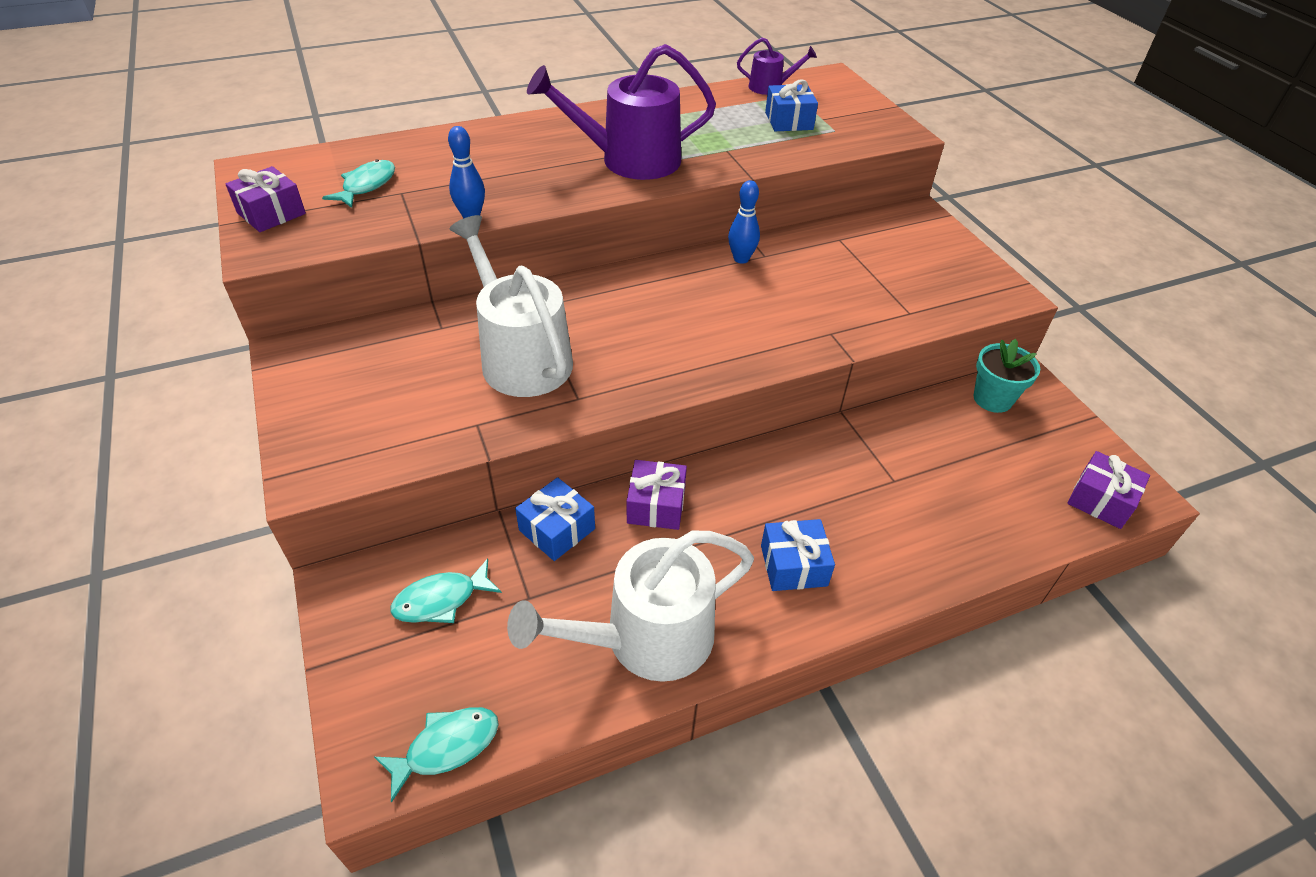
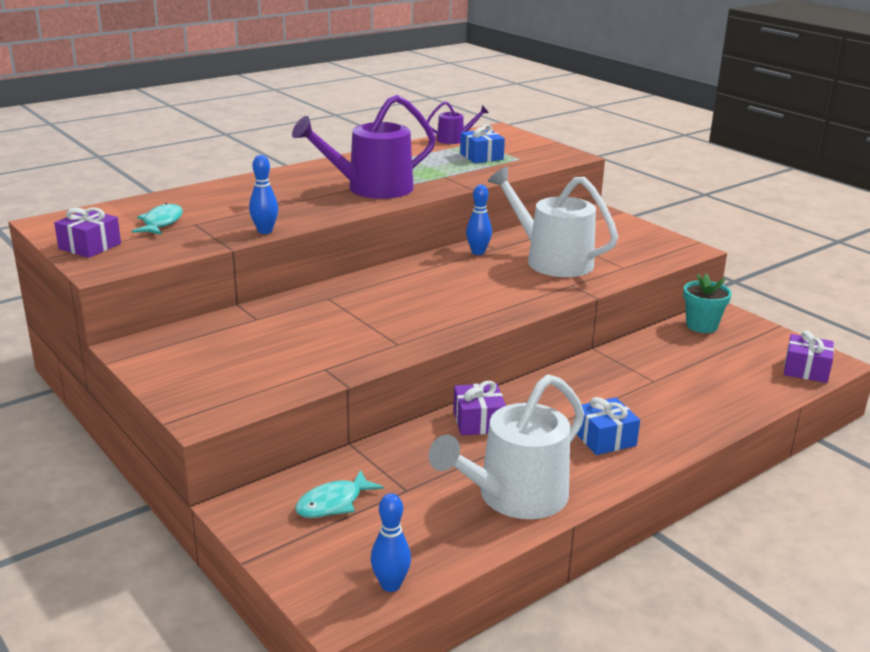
camera: 15 degrees left, 20 degrees down
turquoise fish [374,707,499,803] -> blue bowling pin [371,493,411,592]
white watering can [450,215,573,397] -> white watering can moved to [488,167,618,277]
blue gift [515,477,595,561] -> none

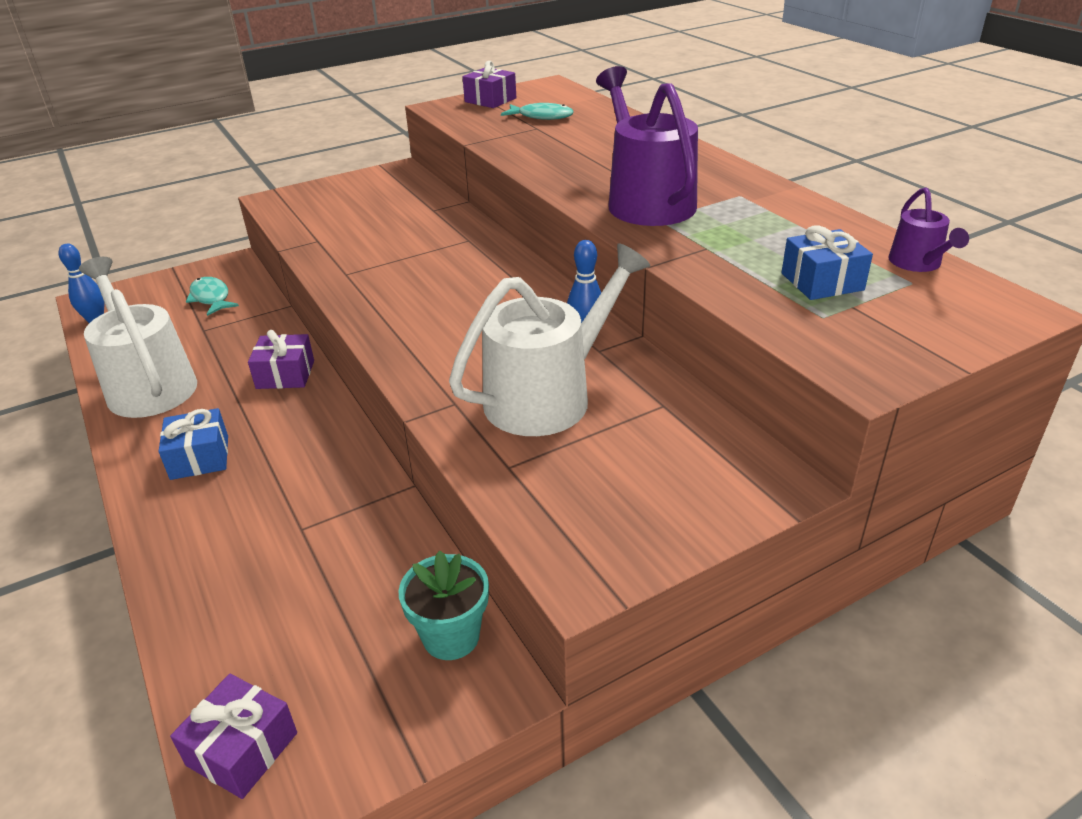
camera: 100 degrees right, 10 degrees up
blue bowling pin [249,155,278,234] -> none

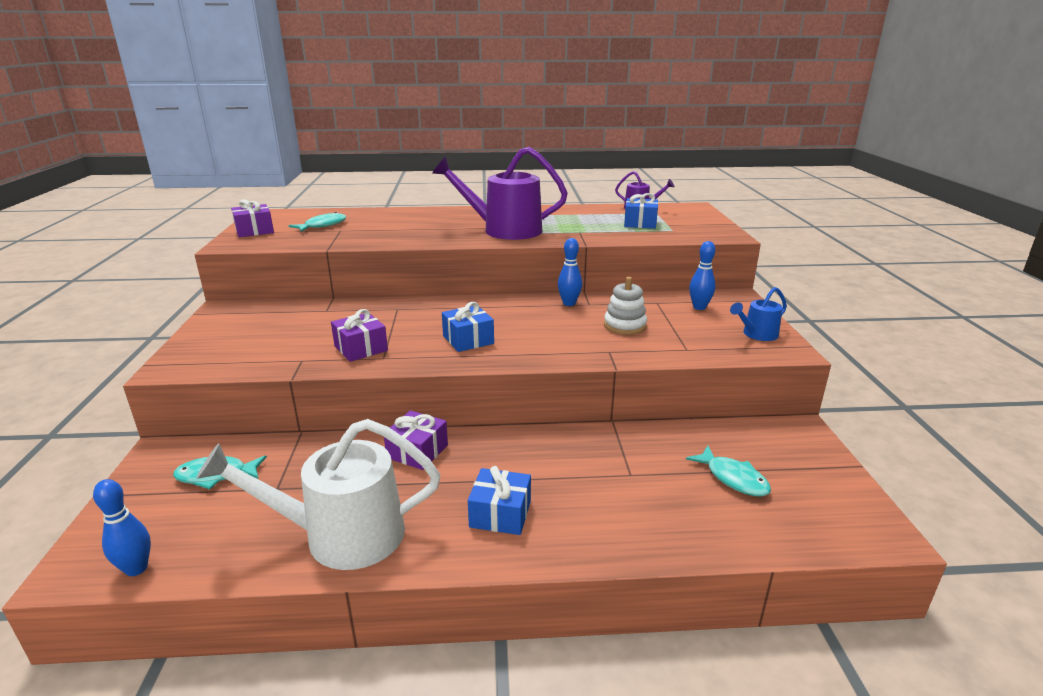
camera: 65 degrees left, 10 degrees down
purple gift [170,674,297,799] -> purple gift moved to [331,309,388,362]
turquoise flower pot [399,551,489,660] -> none
white watering can [449,243,650,436] -> white stacking toy [604,277,647,335]
none -> blue gift [442,302,494,352]
none -> turquoise fish [686,446,771,497]
none -> blue bowling pin [689,241,716,310]
none -> blue watering can [730,287,787,341]

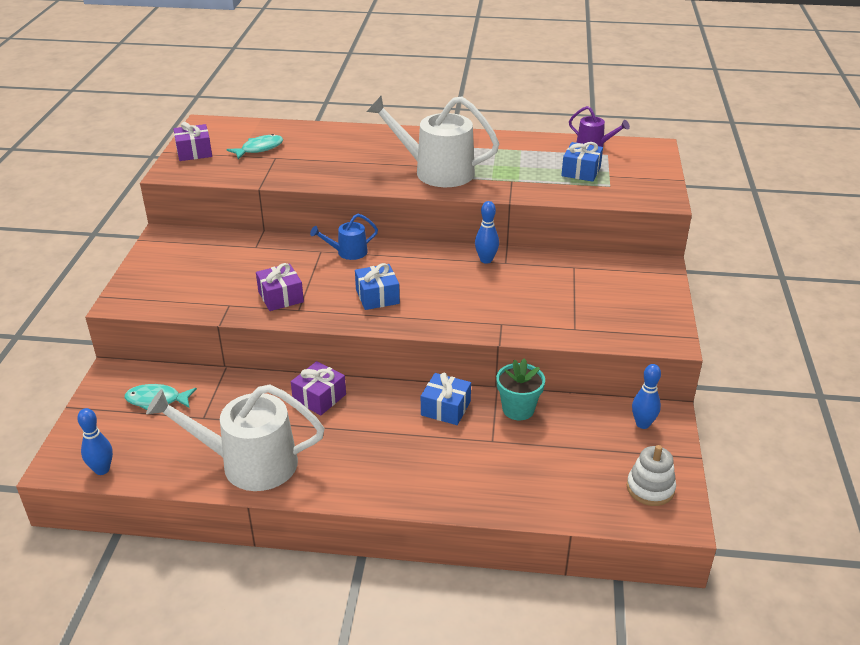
camera: 10 degrees right, 10 degrees up
purple watering can [432,147,568,240] -> white watering can [366,96,499,187]
blue gift [468,466,531,535] -> blue gift moved to [421,373,471,425]
white stacking toy [604,277,647,335] -> white stacking toy moved to [627,445,676,506]
turquoise fish [686,446,771,497] -> none
blue bowling pin [689,241,716,310] -> blue bowling pin moved to [632,364,661,429]
blue watering can [730,287,787,341] -> blue watering can moved to [310,214,378,260]
none -> turquoise flower pot [496,358,545,420]

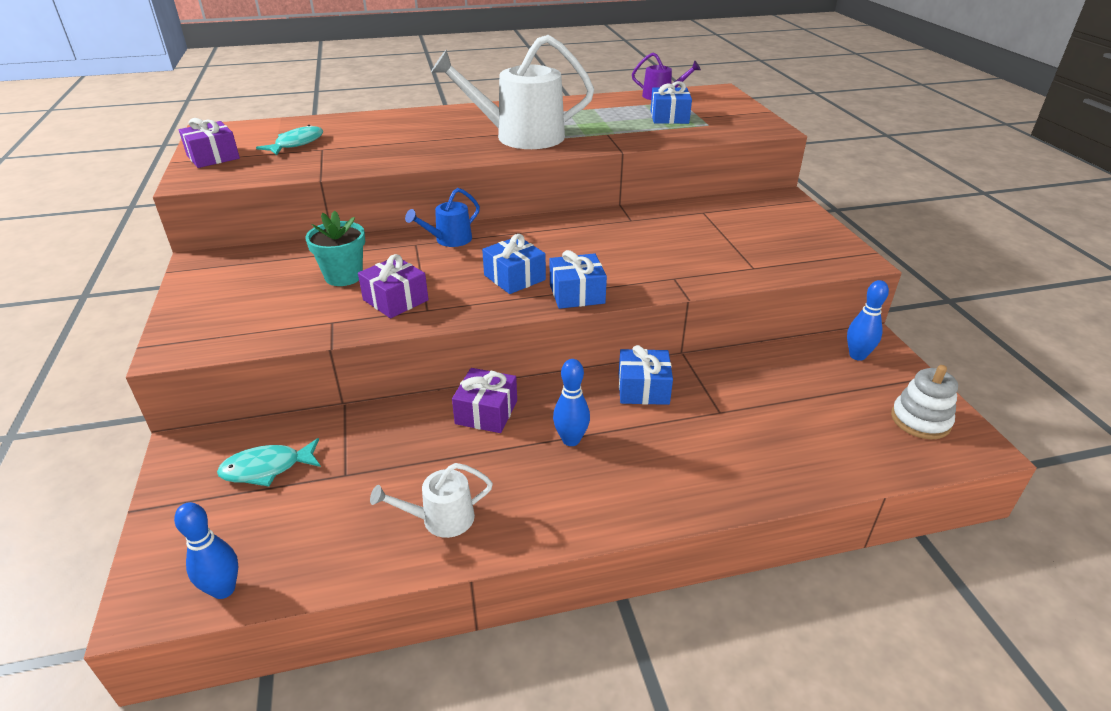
camera: 20 degrees left, 0 degrees up
white watering can [146,384,325,491] -> white watering can [370,463,493,538], size x0.49
blue bowling pin [475,201,499,264] -> blue bowling pin moved to [553,359,590,446]
turquoise flower pot [496,358,545,420] -> turquoise flower pot moved to [305,210,365,286]
none -> blue gift [550,250,607,309]

